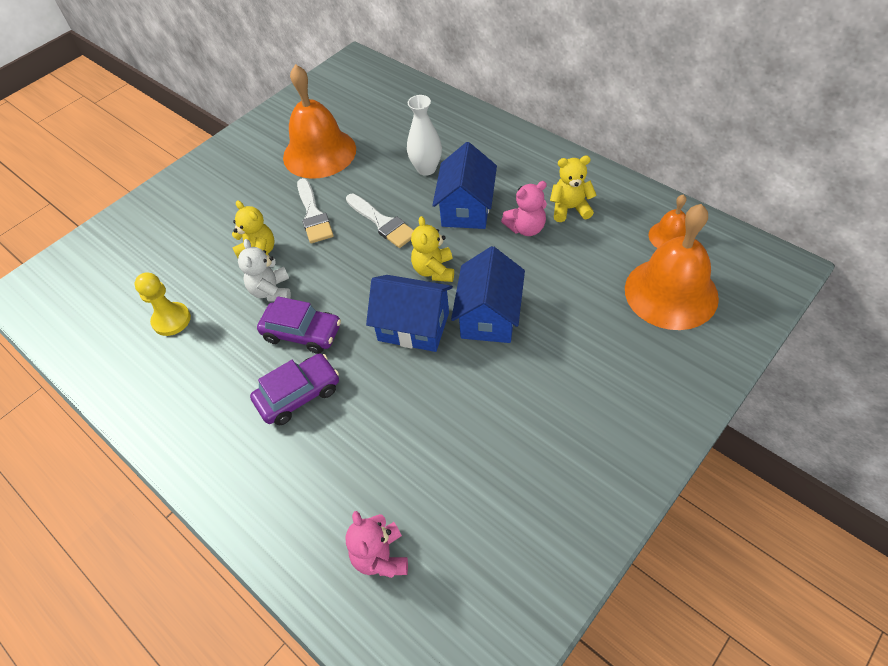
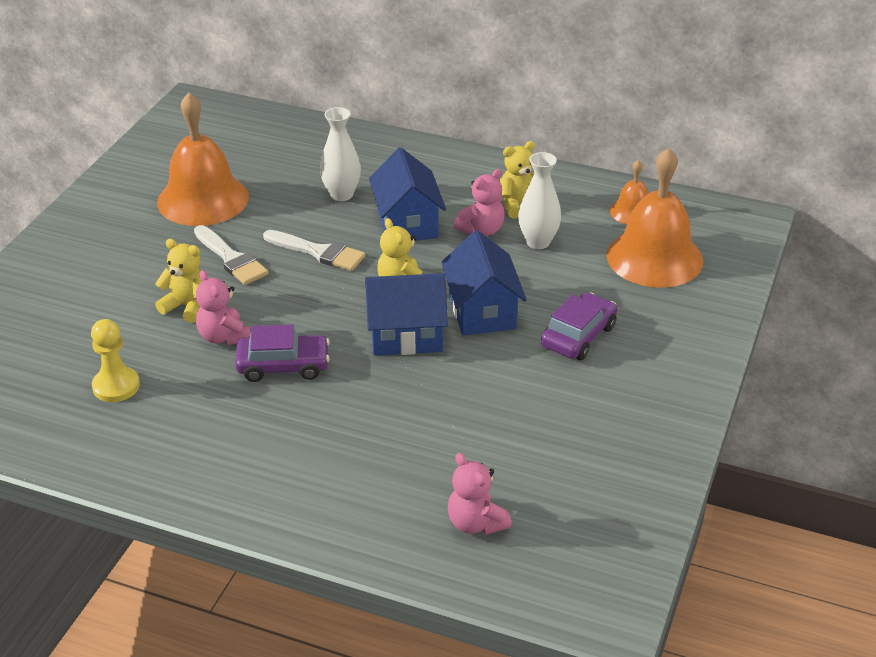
camera: 25 degrees left, 15 degrees down
white teddy bear [238,239,291,302] -> pink teddy bear [196,270,251,345]
purple car [250,353,339,425] -> purple car moved to [541,292,617,360]
none -> white vase [518,152,561,249]

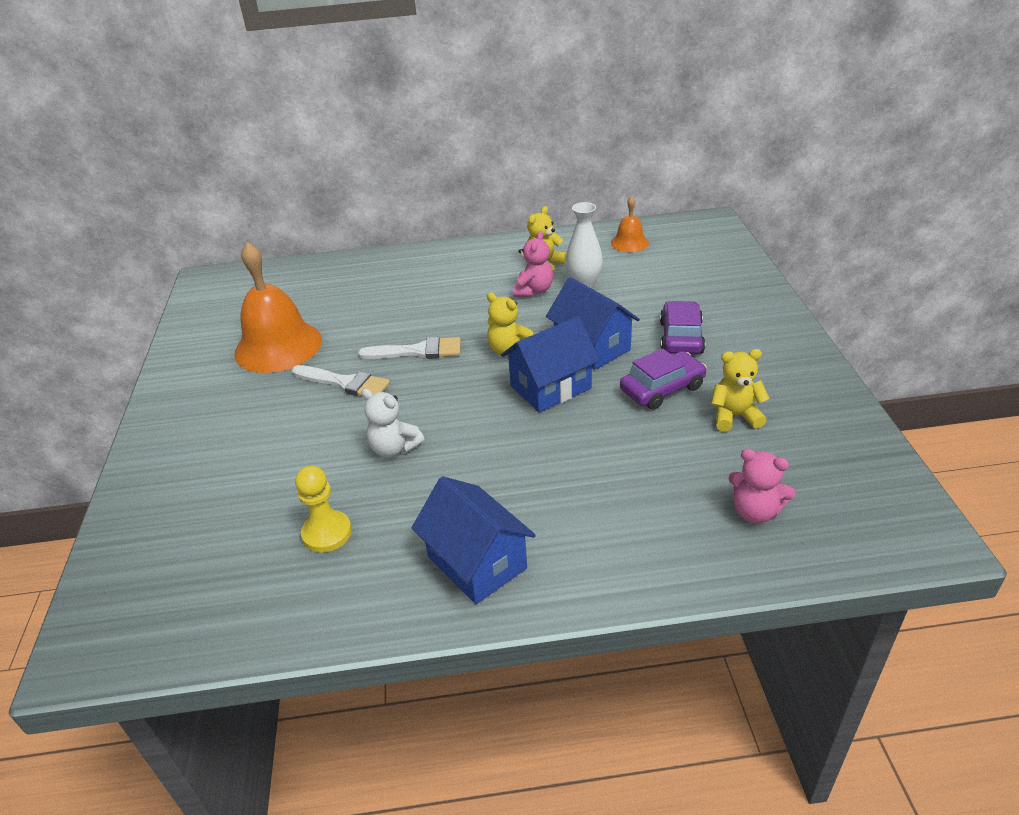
camera: 25 degrees left, 0 degrees up
yellow teddy bear [155,239,202,323] -> yellow teddy bear moved to [711,349,770,431]
pink teddy bear [196,270,251,345] -> white teddy bear [361,389,424,457]
purple car [235,324,330,382] -> purple car moved to [620,349,707,410]
white vase [320,107,361,201] -> none
blue house [369,148,446,241] -> blue house moved to [412,476,536,604]
orange bell [606,148,703,288] -> none

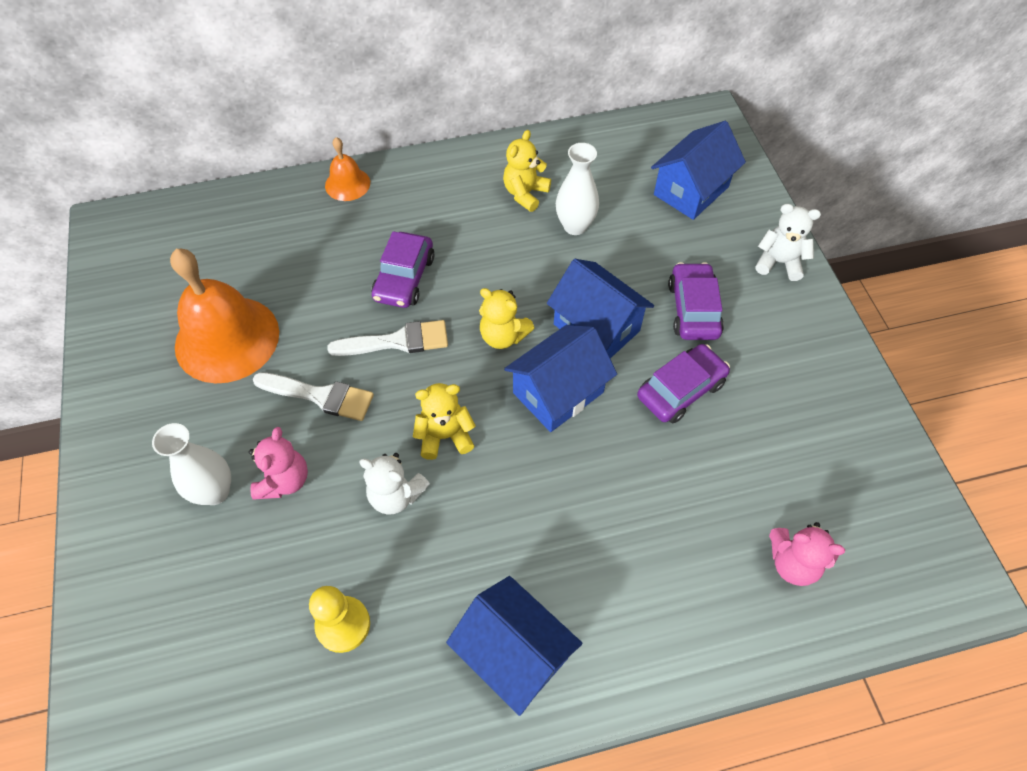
camera: 10 degrees left, 20 degrees up
pink teddy bear [513,231,553,297] -> pink teddy bear moved to [249,427,308,500]
orange bell [611,196,649,252] -> orange bell moved to [325,137,370,201]
yellow teddy bear [711,349,770,431] -> yellow teddy bear moved to [413,383,475,460]
none -> white vase [152,423,231,505]
none -> purple car [371,231,434,308]
none -> blue house [651,121,746,220]
none -> white teddy bear [755,204,821,281]

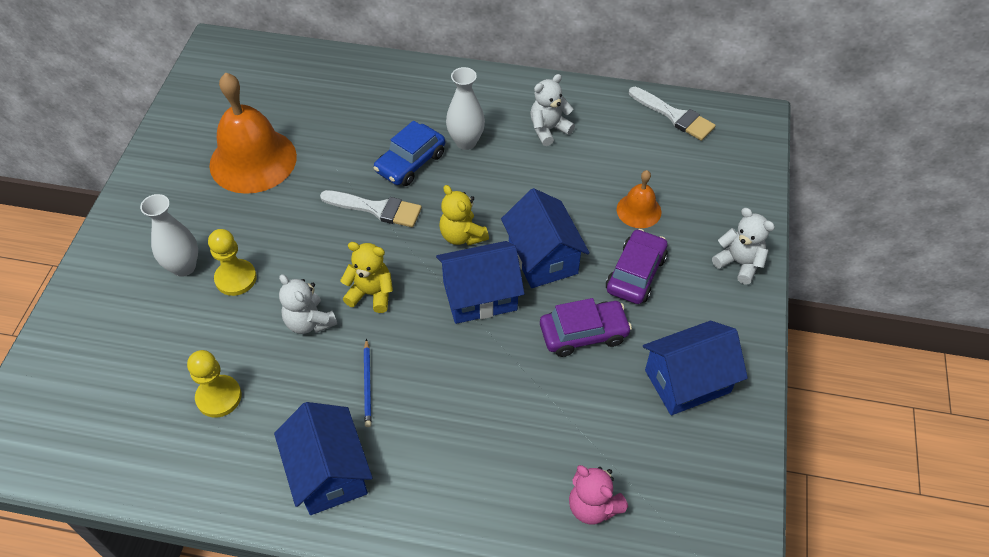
camera: 25 degrees right, 5 degrees down
pink teddy bear [249,427,308,500] -> yellow pawn [208,229,257,296]
white brush [253,372,374,421] -> white brush moved to [629,87,716,141]
orange bell [325,137,370,201] -> orange bell moved to [617,170,661,228]
purple car [371,231,434,308] -> blue car [374,121,445,186]
yellow teddy bear [503,130,551,212] -> white teddy bear [530,74,575,146]
white vase [556,143,599,235] -> white vase moved to [446,67,485,150]
blue house [651,121,746,220] -> blue house moved to [643,321,748,415]
none -> blue pencil [364,339,371,427]

